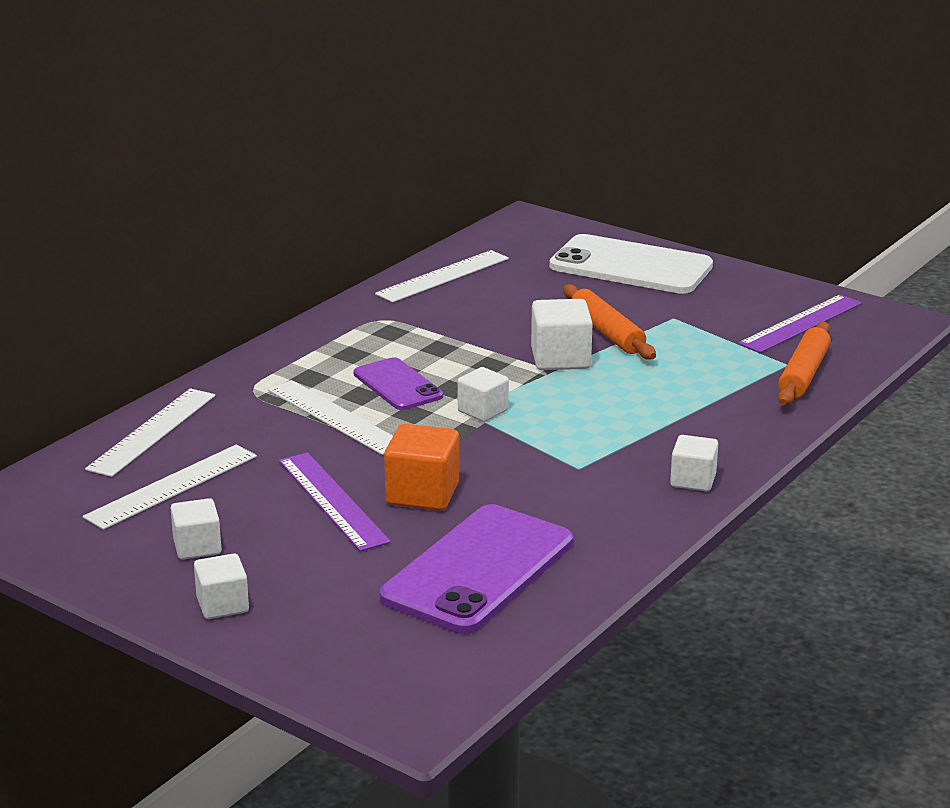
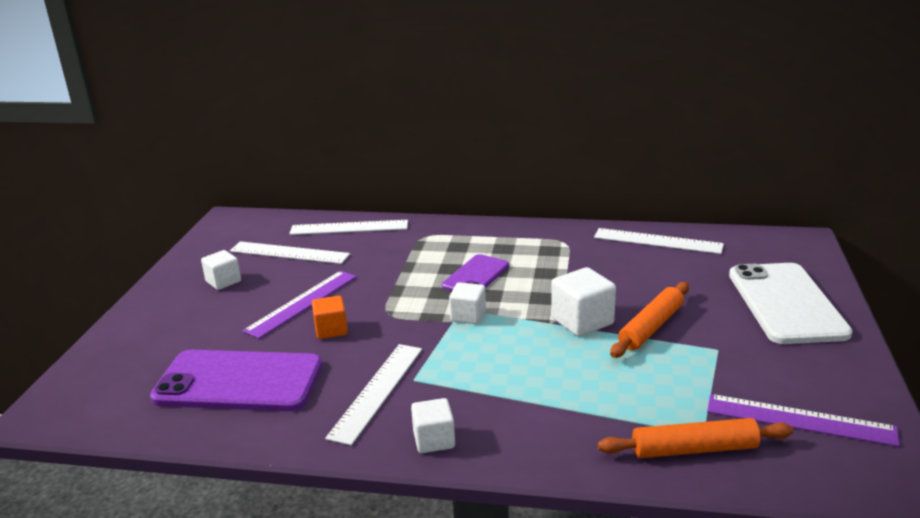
camera: 65 degrees right, 0 degrees up
white cube [194,553,249,619] -> none
white ruler [268,380,393,455] -> white ruler moved to [325,344,422,445]
orange cube [384,424,459,511] -> orange cube [312,296,348,339], size x0.66

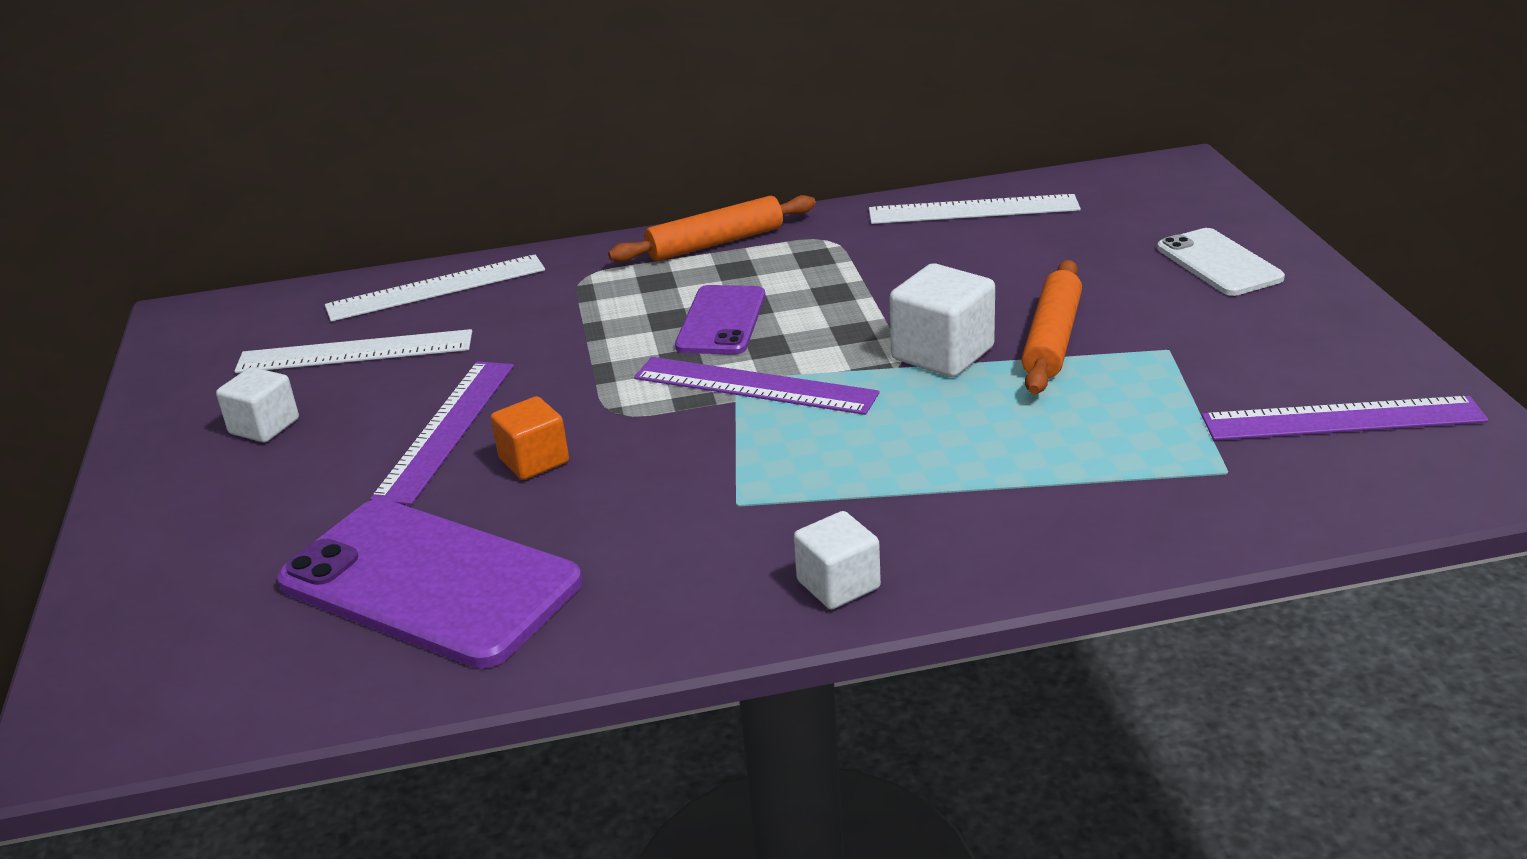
camera: 20 degrees left, 5 degrees up
purple phone [150,350,322,411] -> purple phone turned 45 degrees clockwise [277,499,582,669]
white ruler [325,344,422,445] -> none
white cube [449,282,486,324] -> purple ruler [634,357,880,415]
orange rolling pin [598,418,793,458] -> orange rolling pin moved to [608,195,816,262]
white phone [729,263,853,344] -> white phone [1157,228,1285,296], size x0.57

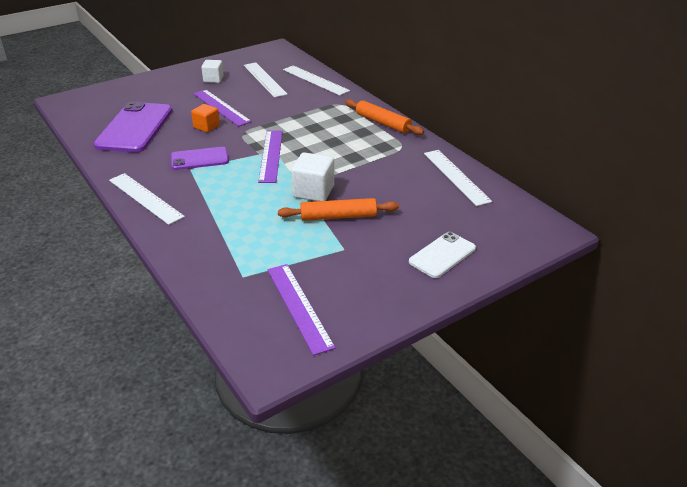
camera: 65 degrees right, 5 degrees up
purple ruler [370,361,514,505] -> purple ruler turned 60 degrees clockwise [193,89,252,127]
purple phone [675,285,765,355] -> purple phone moved to [171,147,229,170]
white cube [794,511,881,609] -> white ruler [109,173,185,225]

